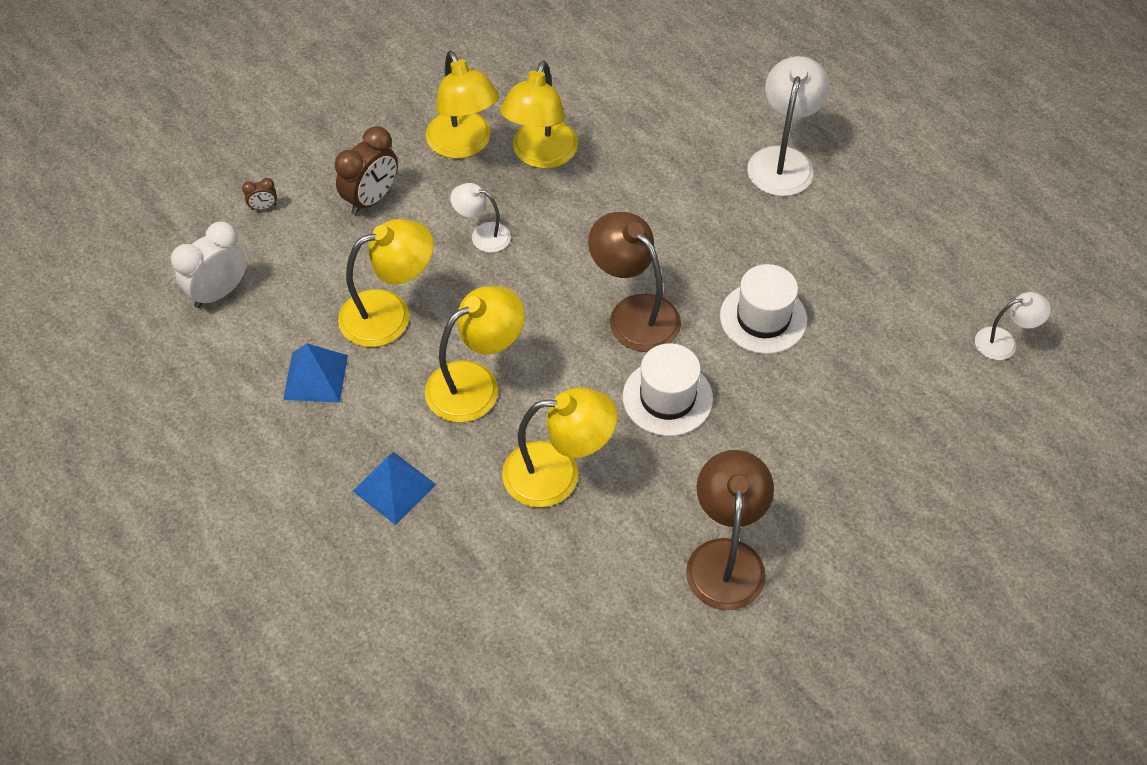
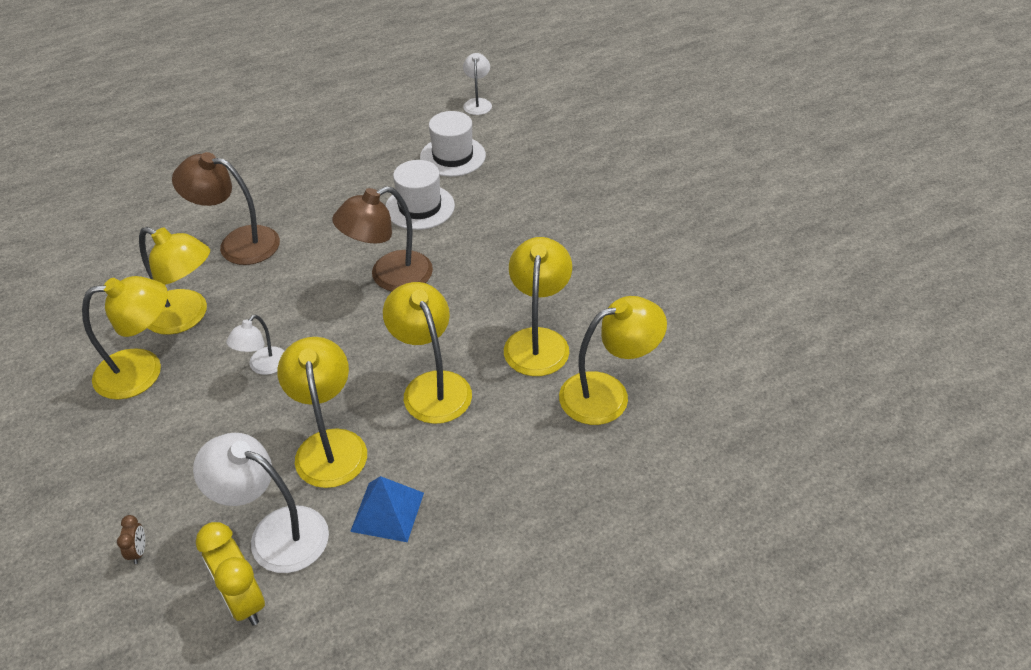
camera: 80 degrees left, 10 degrees down
white clock [171,222,247,308] -> yellow clock [196,522,265,626]
brown clock [335,126,398,215] -> none
blue pyramid [353,452,436,525] -> none
white hat [623,343,713,436] -> white hat moved to [420,111,486,177]
brown lamp [686,450,774,610] -> brown lamp moved to [172,152,280,265]
white lamp [747,56,830,196] -> white lamp moved to [193,433,329,573]
none -> yellow lamp [559,296,667,425]

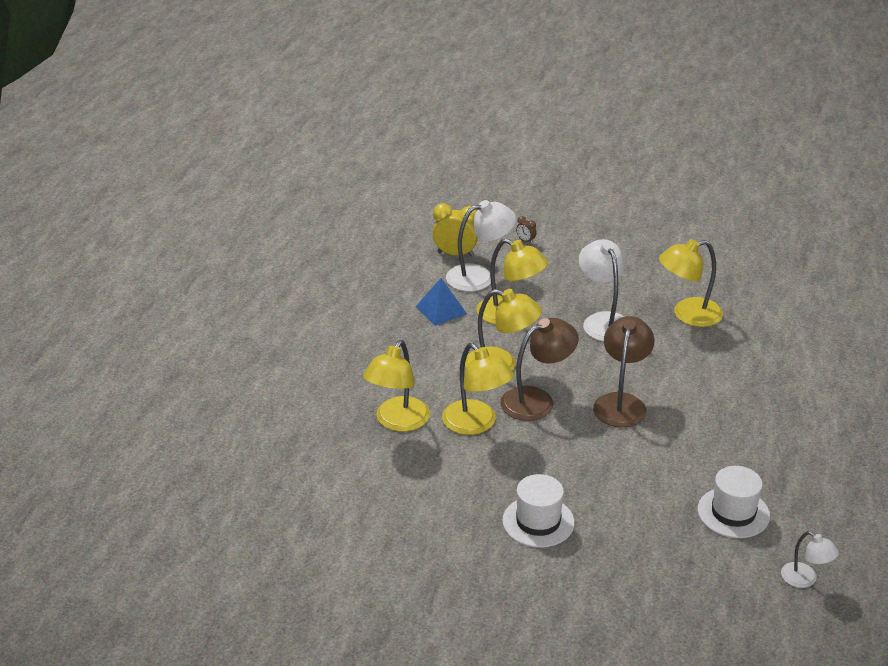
camera: 135 degrees right, 10 degrees down
yellow lamp [82,276,168,400] -> none
brown lamp [172,152,280,265] -> brown lamp moved to [500,318,579,421]
white lamp [226,315,284,375] -> white lamp [579,239,625,342], size x1.75
white hat [385,160,455,230] -> white hat moved to [502,474,575,548]

